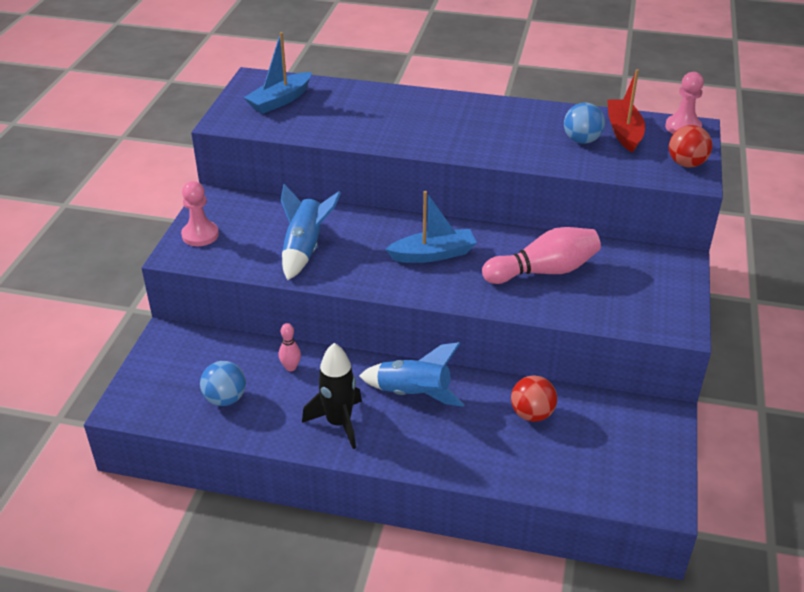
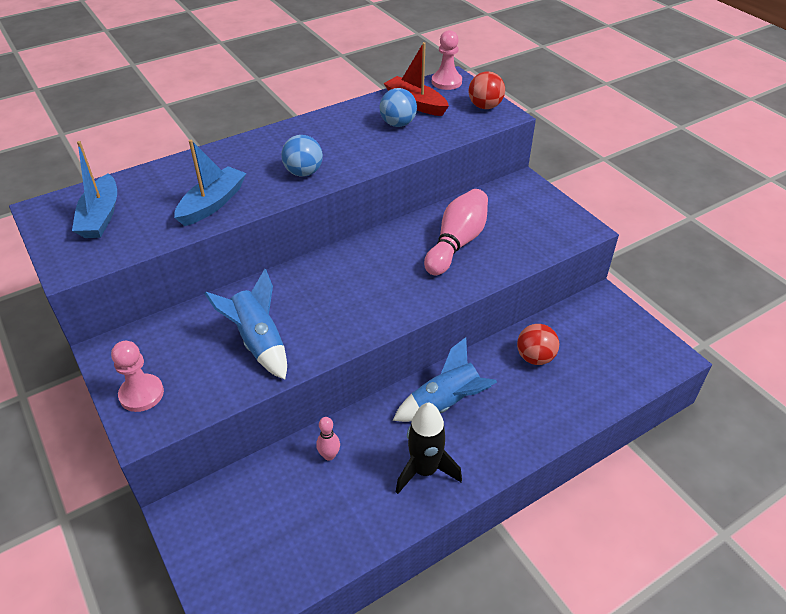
camera: 45 degrees left, 5 degrees up
blue ball [200,361,246,406] -> blue ball moved to [281,135,323,177]
blue boat [385,191,477,263] -> blue boat moved to [174,140,246,226]

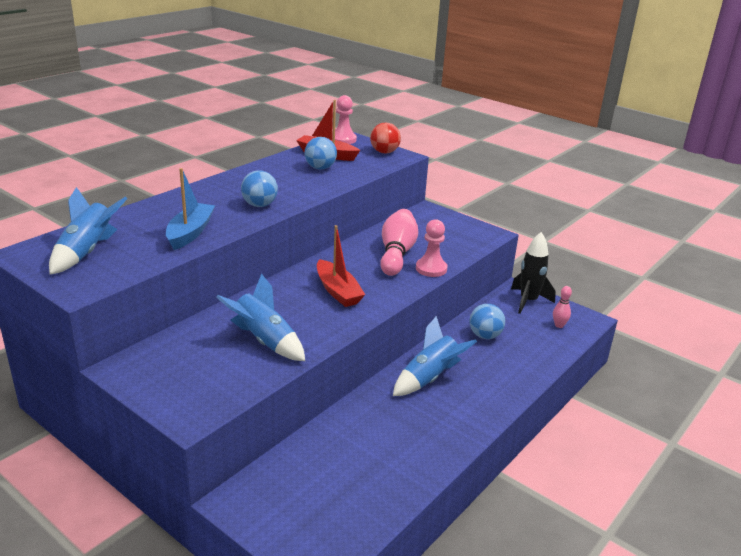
camera: 20 degrees left, 15 degrees down
blue boat [72,141,117,238] -> blue rocket [49,187,127,274]
pink pawn [111,341,164,412] -> pink pawn moved to [416,219,447,277]
pink bowling pin [316,417,340,460] -> pink bowling pin moved to [553,286,572,328]
black rocket [396,403,462,494] -> black rocket moved to [511,232,556,314]
red ball [517,324,559,365] -> blue ball [469,304,505,339]
none -> red boat [317,225,365,307]

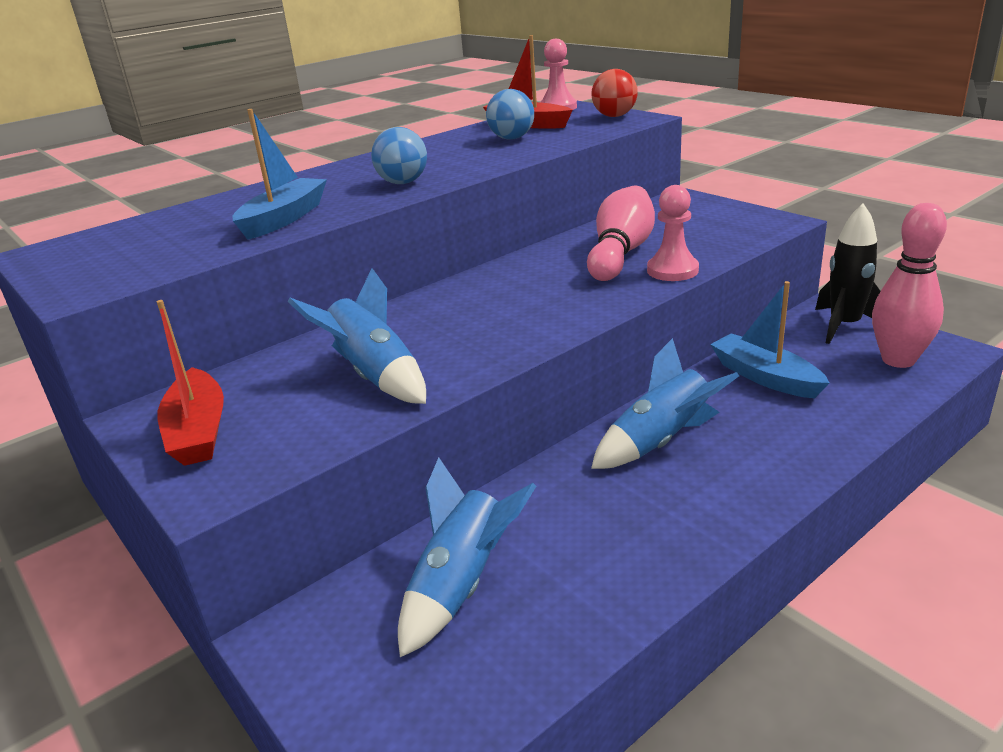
camera: 15 degrees right, 0 degrees up
blue rocket [49,187,127,274] -> blue rocket moved to [398,457,536,657]
red boat [317,225,365,307] -> red boat moved to [157,300,224,466]
blue ball [469,304,505,339] -> blue boat [710,281,829,398]
pink bowling pin [553,286,572,328] -> pink bowling pin [872,203,947,368], size x2.11

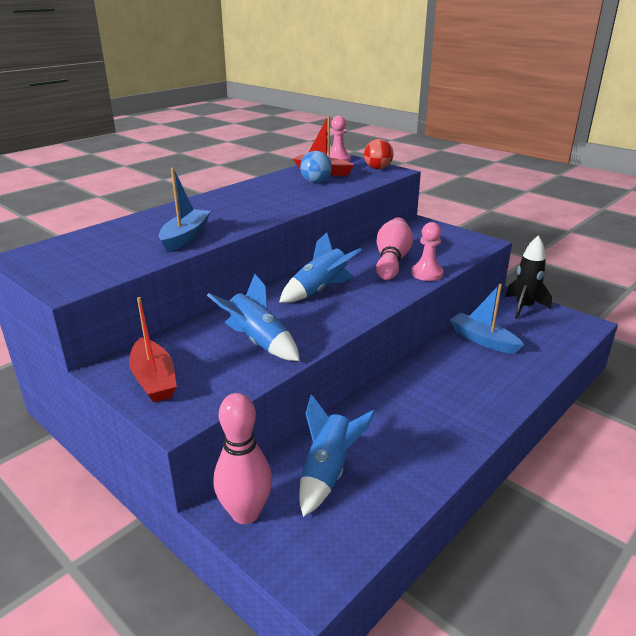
camera: 10 degrees left, 0 degrees up
blue ball [371,127,427,184] -> none
blue rocket [591,338,739,469] -> blue rocket moved to [279,232,362,303]
pink bowling pin [872,203,947,368] -> pink bowling pin moved to [214,393,272,524]

